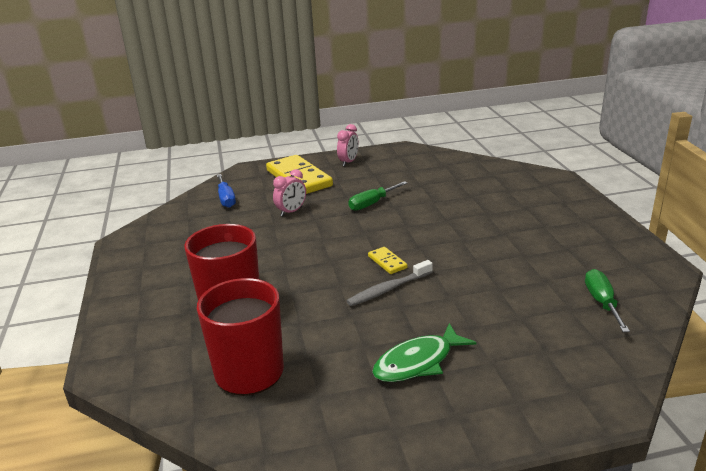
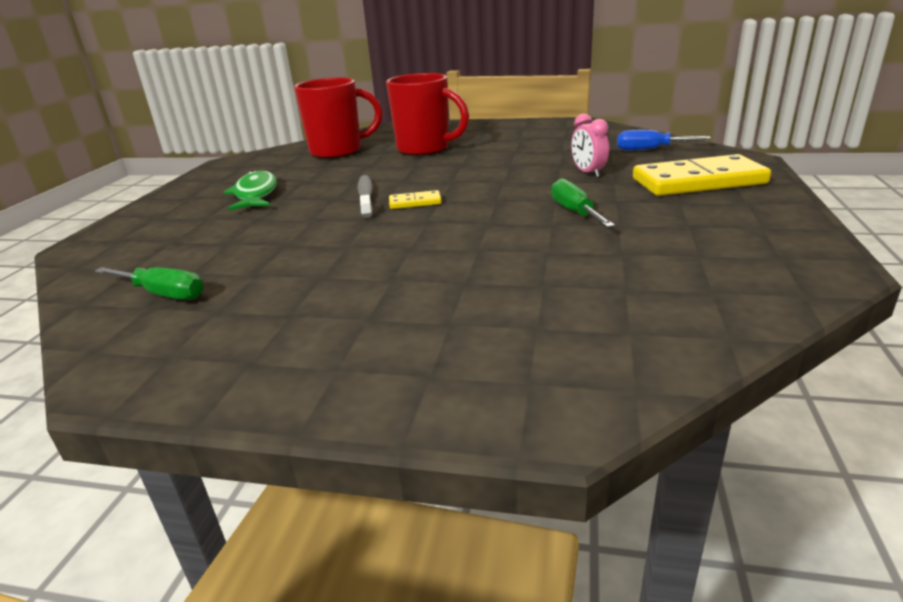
camera: 115 degrees right, 0 degrees up
pink clock [337,124,359,166] -> none

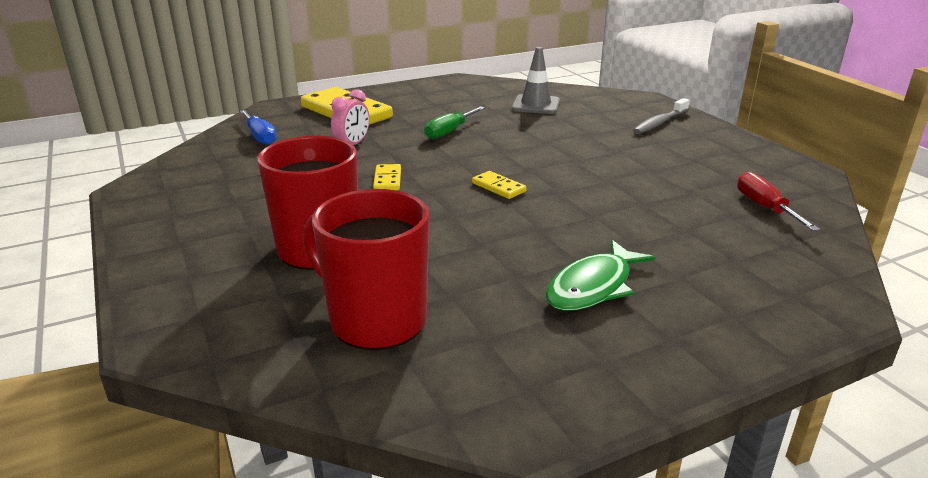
camera: 130 degrees left, 0 degrees up
green screwdriver [95,267,204,300] -> red screwdriver [737,172,820,231]
grey toothbrush [357,175,373,218] -> grey toothbrush moved to [633,98,690,134]
none -> yellow domino [373,164,401,190]
none -> grey traffic cone [512,47,560,114]

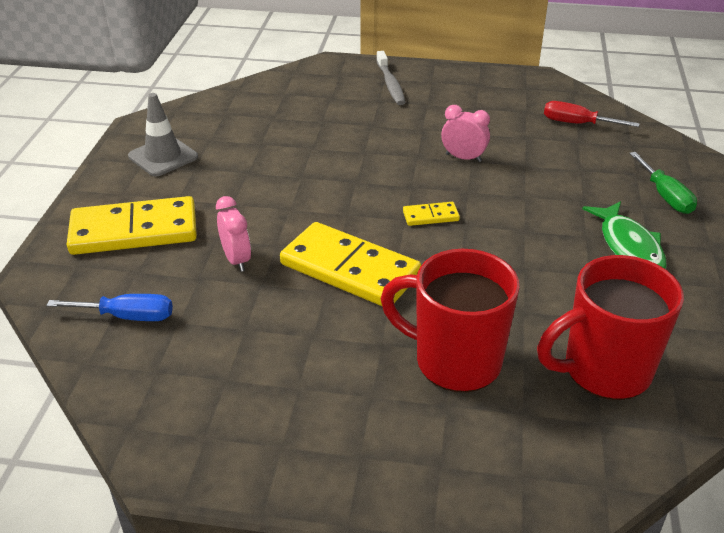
camera: 55 degrees left, 10 degrees up
yellow domino [373,164,401,190] -> yellow domino [280,222,421,306], size x2.27
green screwdriver [424,106,485,139] -> green screwdriver moved to [629,152,697,214]
grey traffic cone [512,47,560,114] -> grey traffic cone moved to [128,93,198,176]
none -> pink clock [441,105,490,162]

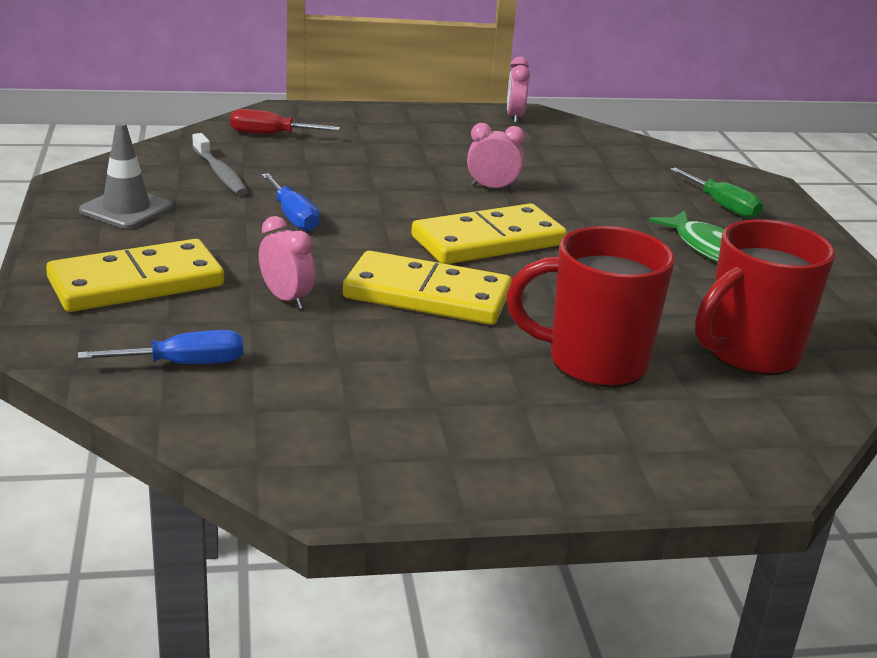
camera: 20 degrees left, 10 degrees down
grey toothbrush [376,51,405,105] -> grey toothbrush moved to [192,133,248,195]
yellow domino [403,202,460,226] -> yellow domino [411,204,567,264], size x2.27
red screwdriver [544,101,640,127] -> red screwdriver moved to [230,109,340,134]
none -> blue screwdriver [261,173,320,232]
none -> pink clock [507,57,530,123]

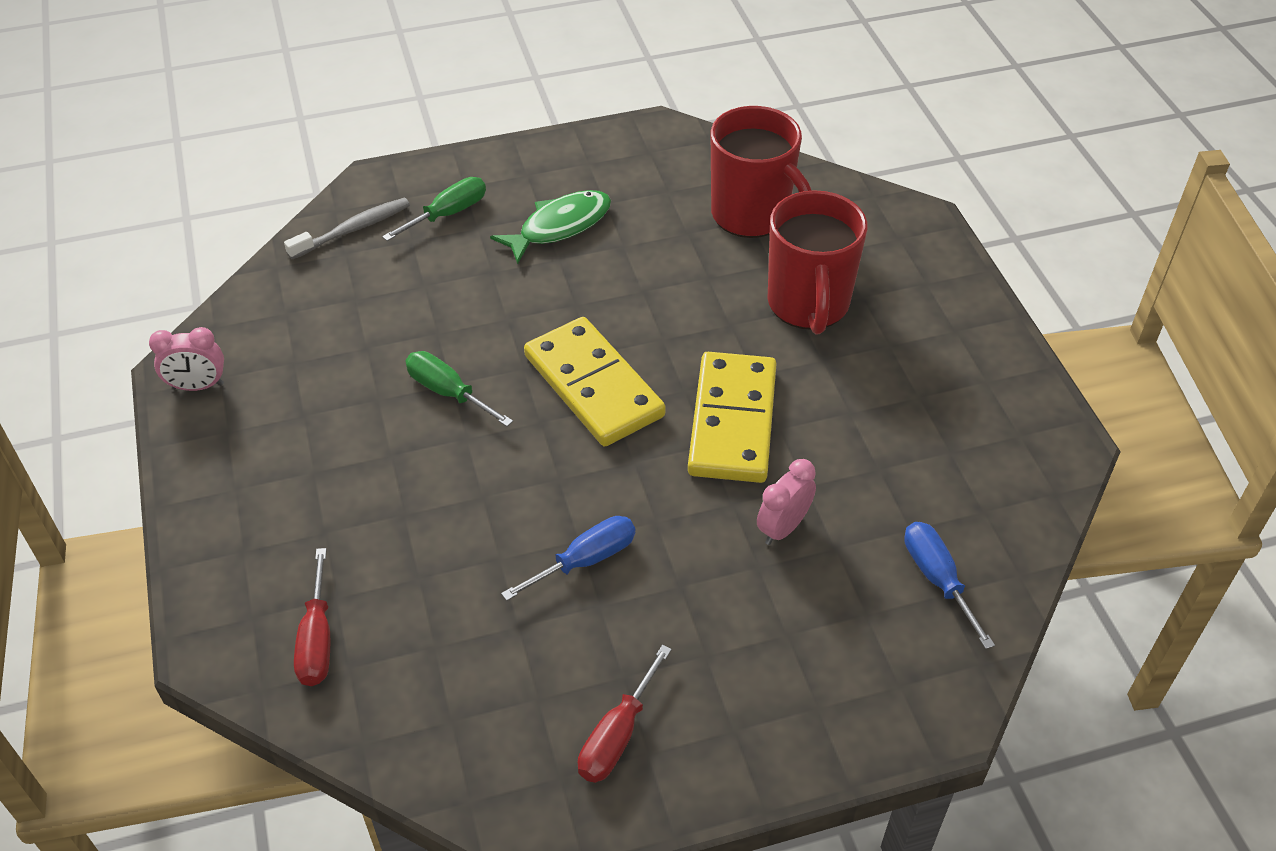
camera: 95 degrees left, 20 degrees up
yellow domino [46,239,224,312] -> none
grey traffic cone [79,122,173,229] -> red screwdriver [578,645,672,783]
grey toothbrush [192,133,248,195] -> grey toothbrush moved to [284,198,410,259]
pink clock [467,123,525,190] -> green screwdriver [405,351,513,427]

